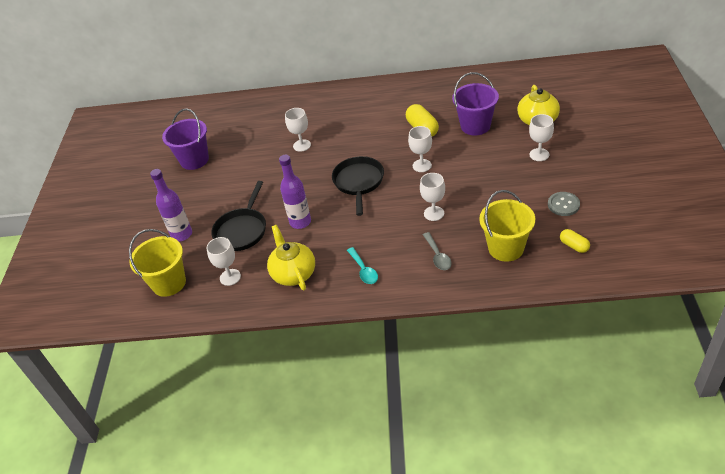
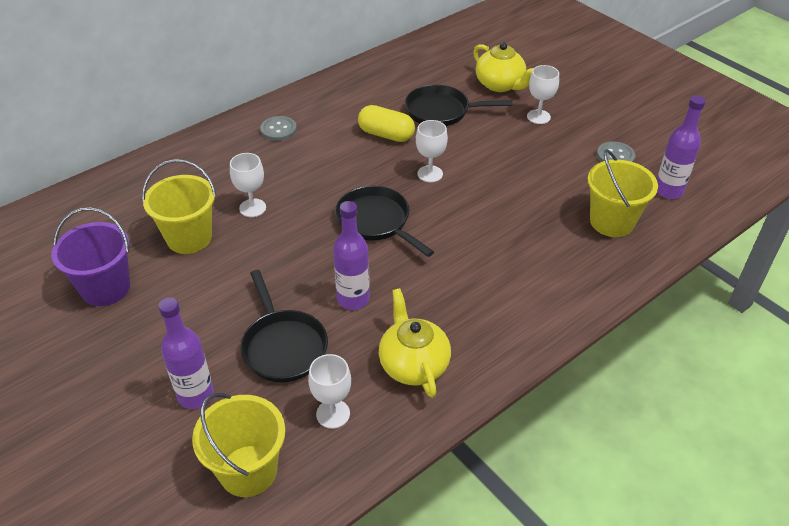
camera: 45 degrees left, 0 degrees up
yellow teapot [267,225,315,290] -> yellow teapot turned 45 degrees clockwise [379,288,451,398]
turquoise spoon [347,247,378,284] -> none
white goblet [420,173,445,221] -> none
grey spoon [423,232,452,270] -> none
purple bucket [452,72,499,135] -> black pan [405,85,513,126]
yellow capsule [560,229,590,253] -> purple bottle [657,95,706,199]
none -> yellow bucket [142,159,216,254]
none -> grey button [260,116,297,141]

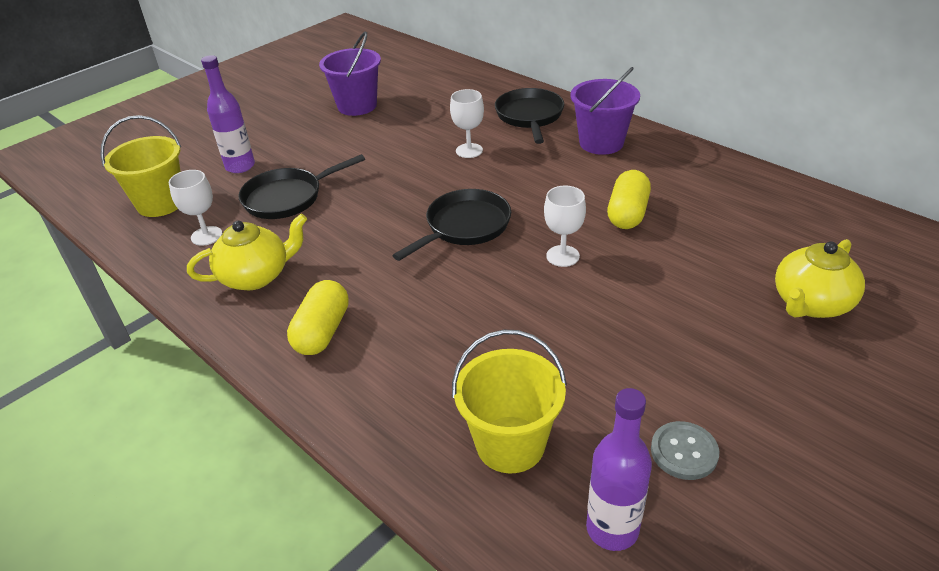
camera: 85 degrees right, 5 degrees down
yellow bucket [142,159,216,254] -> none
grey button [260,116,297,141] -> purple bucket [570,67,640,155]
purple bottle [333,201,370,310] -> none
black pan [405,85,513,126] -> black pan moved to [495,88,564,144]
white goblet [527,65,559,124] -> none
none -> yellow capsule [287,280,349,355]

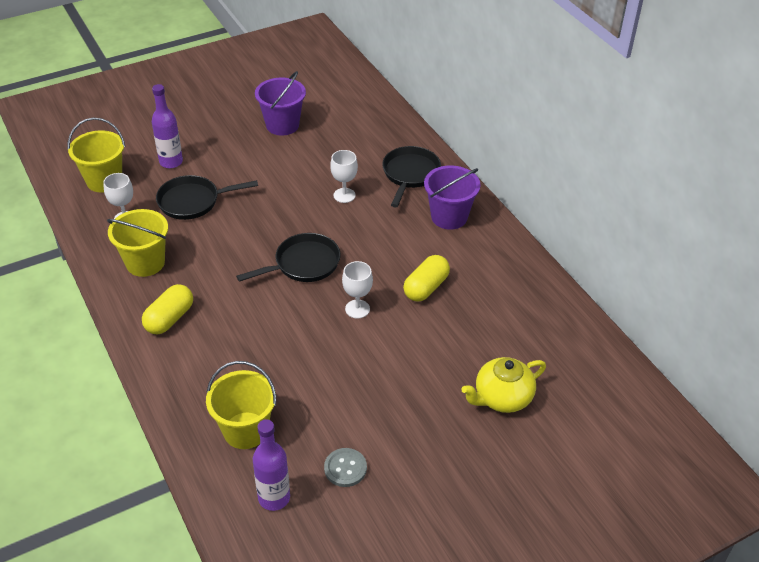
camera: 15 degrees right, 5 degrees up
yellow teapot [187,214,307,290] -> yellow bucket [107,209,168,277]

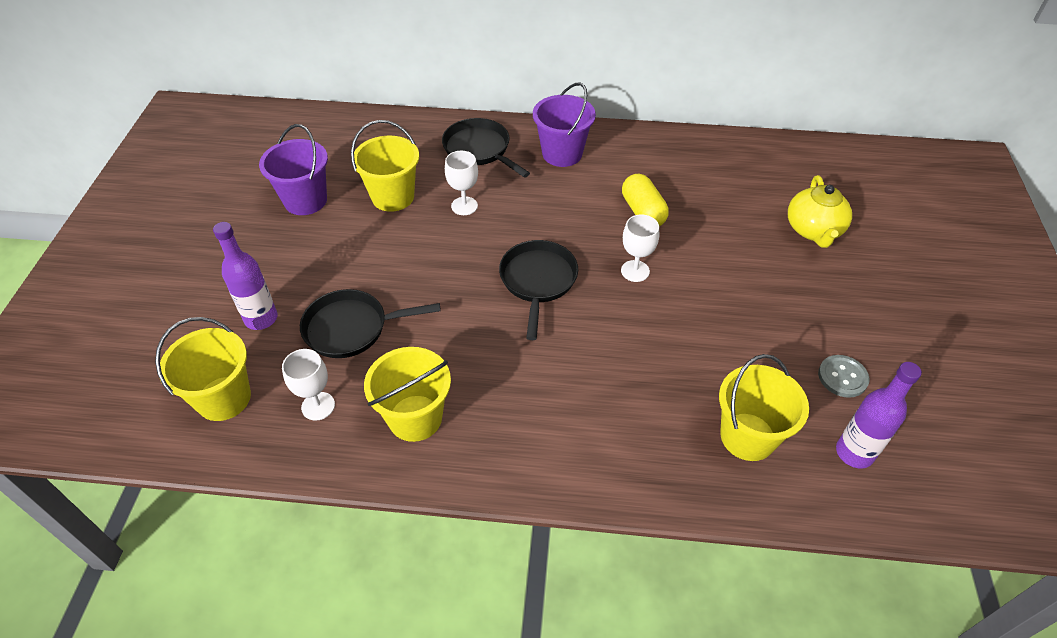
camera: 55 degrees left, 5 degrees up
yellow capsule [142,284,193,334] -> none
black pan [156,175,258,220] -> black pan turned 60 degrees clockwise [300,289,441,358]
none -> yellow bucket [351,120,419,212]

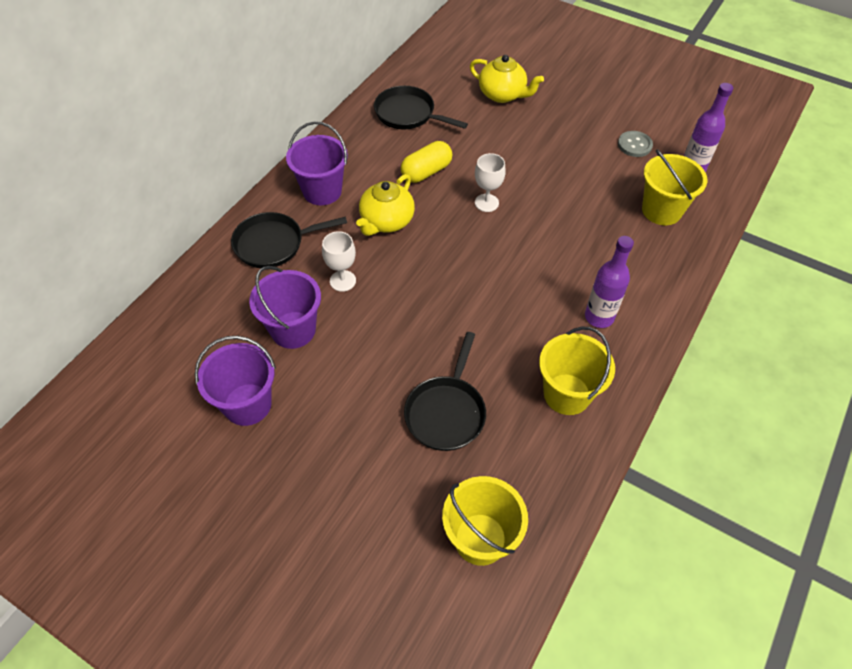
camera: 65 degrees left, 5 degrees up
purple bottle [213,222,278,330] -> purple bottle moved to [585,236,634,328]
white goblet [282,349,335,421] -> none
yellow bucket [351,120,419,212] -> purple bucket [249,266,321,349]
black pan [499,240,578,340] -> black pan moved to [374,86,468,129]
yellow capsule [622,173,669,226] -> yellow capsule turned 45 degrees counterclockwise [401,141,452,183]
none -> yellow teapot [356,174,415,236]

